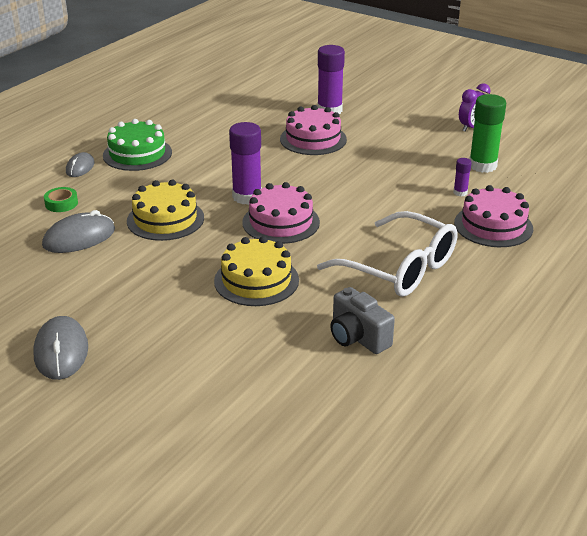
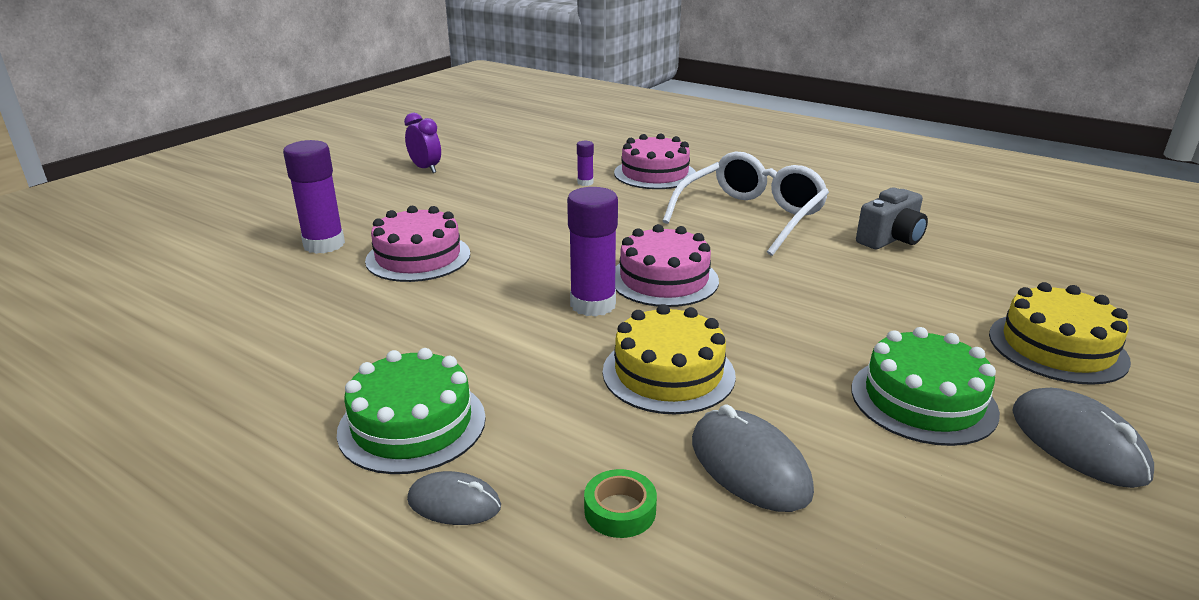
camera: 90 degrees left, 5 degrees down
grey mouse [33,316,88,380] -> grey mouse turned 75 degrees clockwise [1012,388,1154,488]
yellow cake [214,236,299,306] -> yellow cake moved to [989,282,1131,385]
green glue stick [469,94,506,173] -> none
none -> green cake [851,327,1000,446]

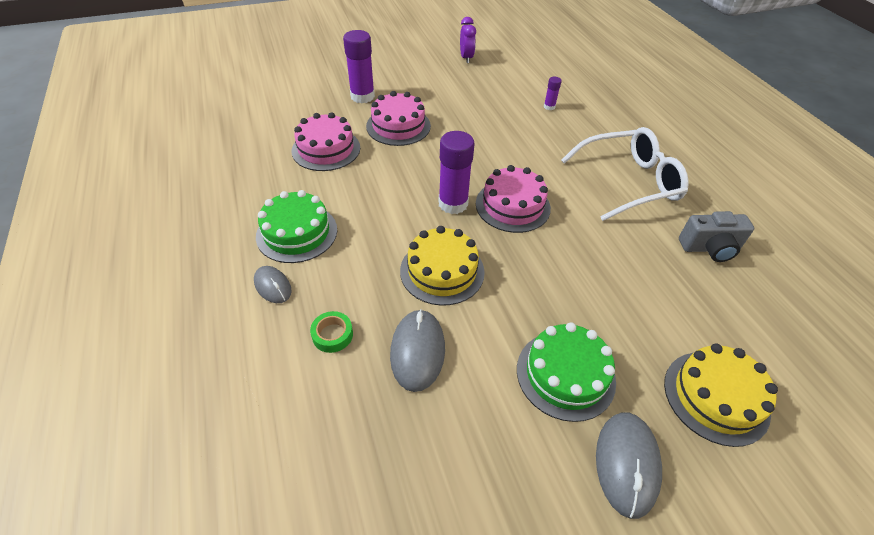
camera: 35 degrees right, 20 degrees up
pink cake [614,133,696,189] -> pink cake moved to [292,112,360,171]

